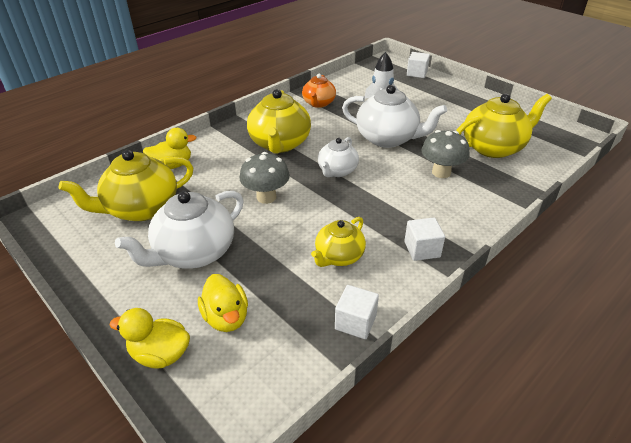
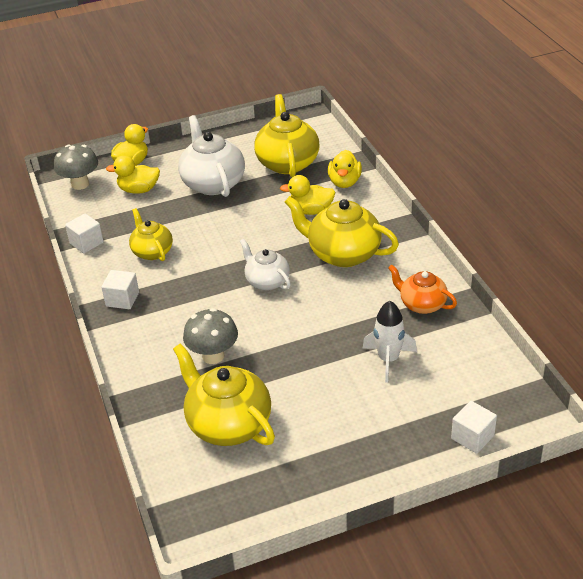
camera: 115 degrees right, 0 degrees up
grey mushroom [240,152,290,204] -> grey mushroom moved to [54,144,98,190]
white teapot [342,85,447,148] -> none
yellow teapot [456,94,552,158] -> yellow teapot turned 135 degrees clockwise [173,343,275,446]
none -> yellow duck [280,175,335,215]

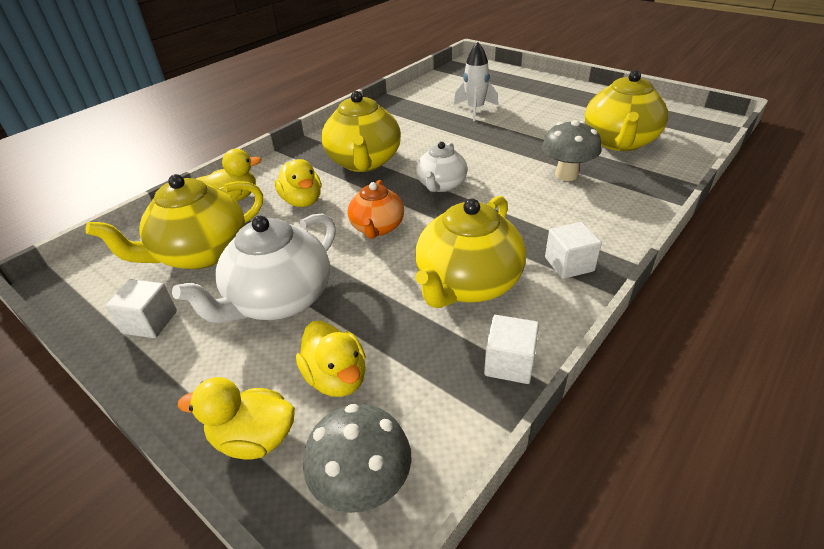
camera: 120 degrees left, 0 degrees up
yellow teapot [129,208,173,261] -> yellow teapot [415,196,526,308], size x1.65
orange teapot [388,264,457,314] -> orange teapot moved to [348,180,404,239]
white cube [451,401,497,454] -> white cube moved to [105,279,177,338]

